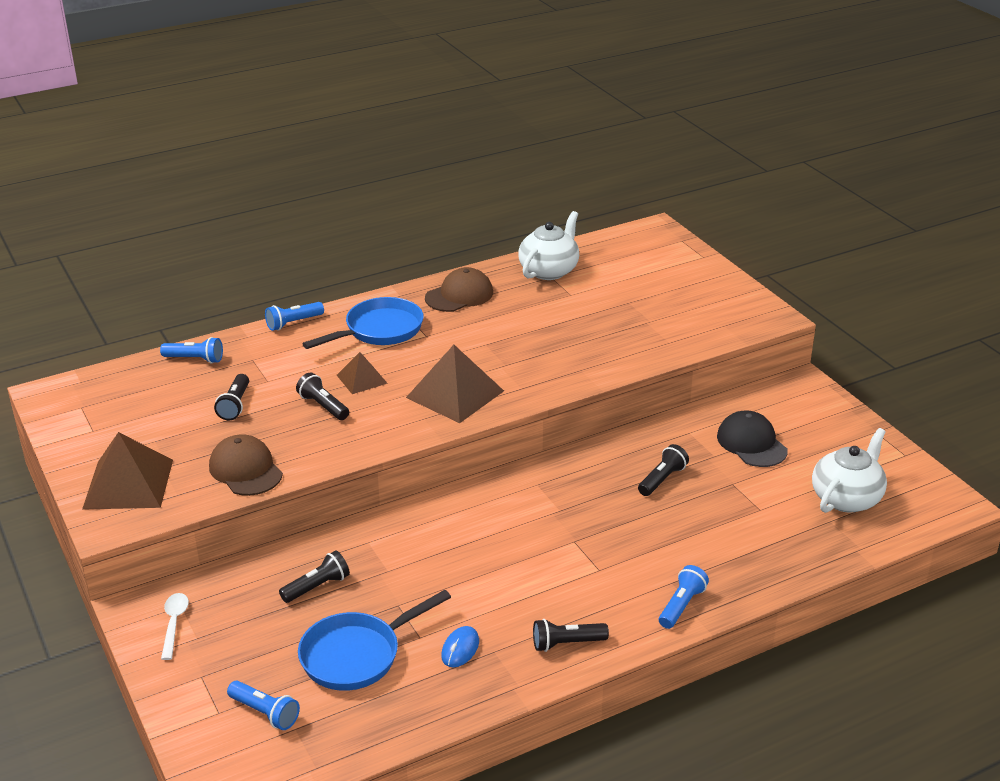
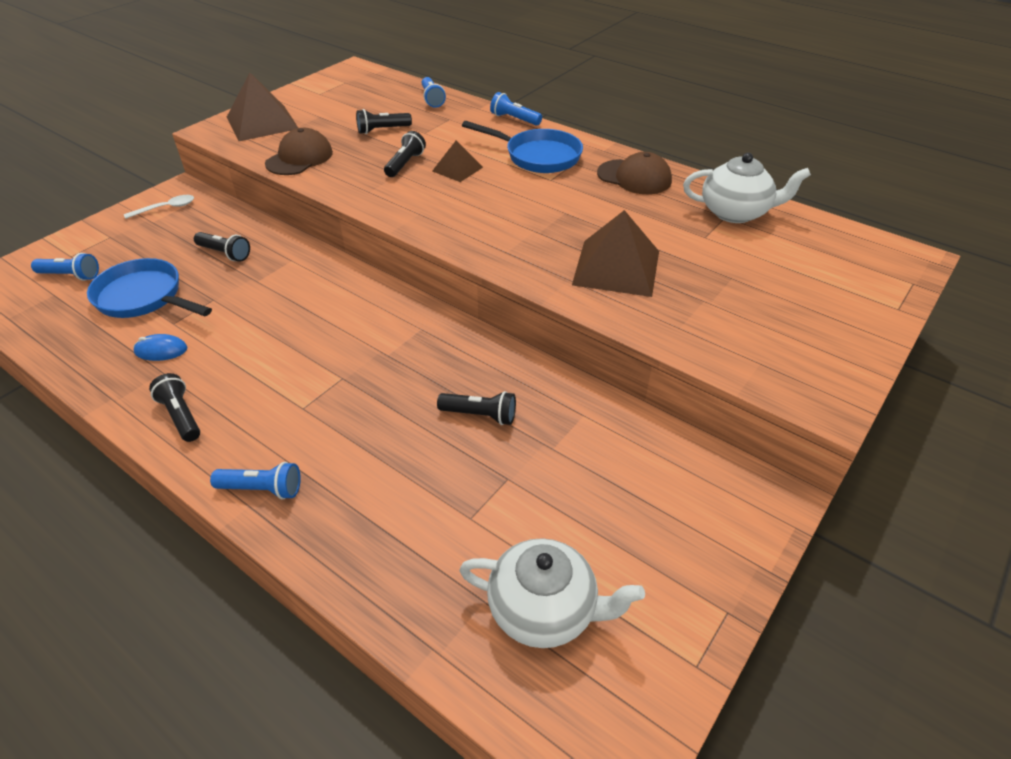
camera: 65 degrees right, 10 degrees up
blue flashlight [227,681,300,730] -> blue flashlight turned 90 degrees counterclockwise [31,253,99,281]
brown pyramid [406,345,504,423] -> brown pyramid moved to [572,210,659,297]
black cap [717,410,788,467] -> none

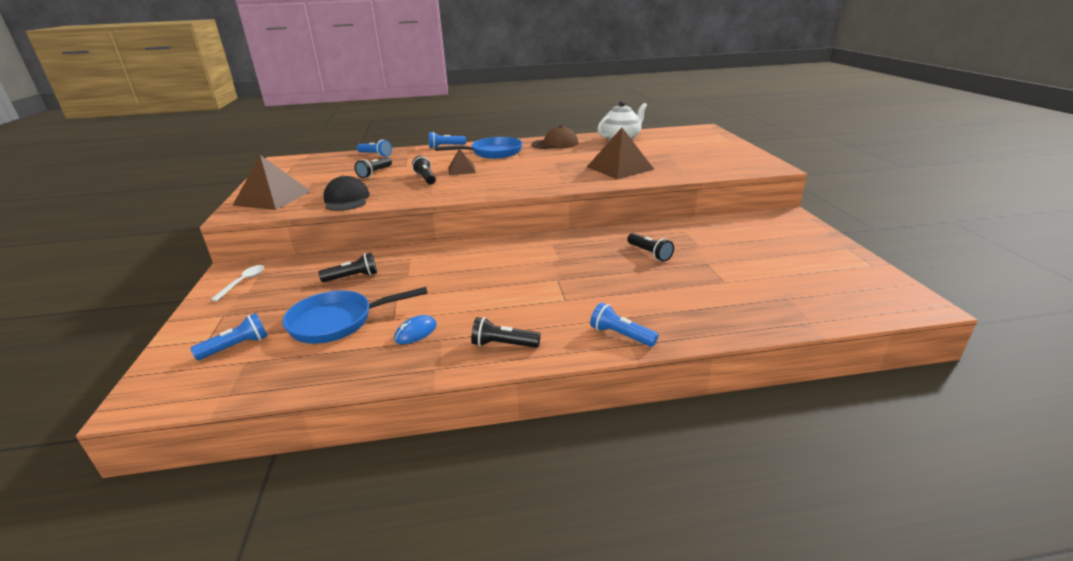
camera: 45 degrees left, 15 degrees down
blue flashlight [210,462,301,500] -> blue flashlight turned 105 degrees counterclockwise [590,303,659,347]
brown cap [265,128,333,175] -> black cap [323,175,370,211]
black flashlight [437,391,516,425] -> black flashlight turned 90 degrees clockwise [627,233,674,262]
white teapot [459,538,645,648] -> none

